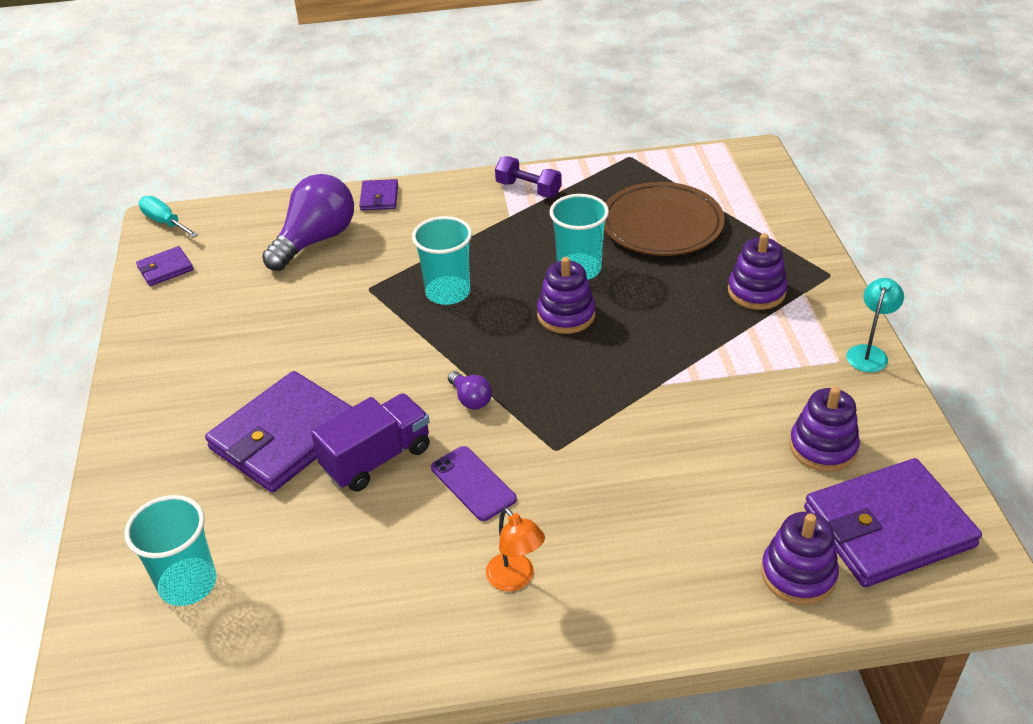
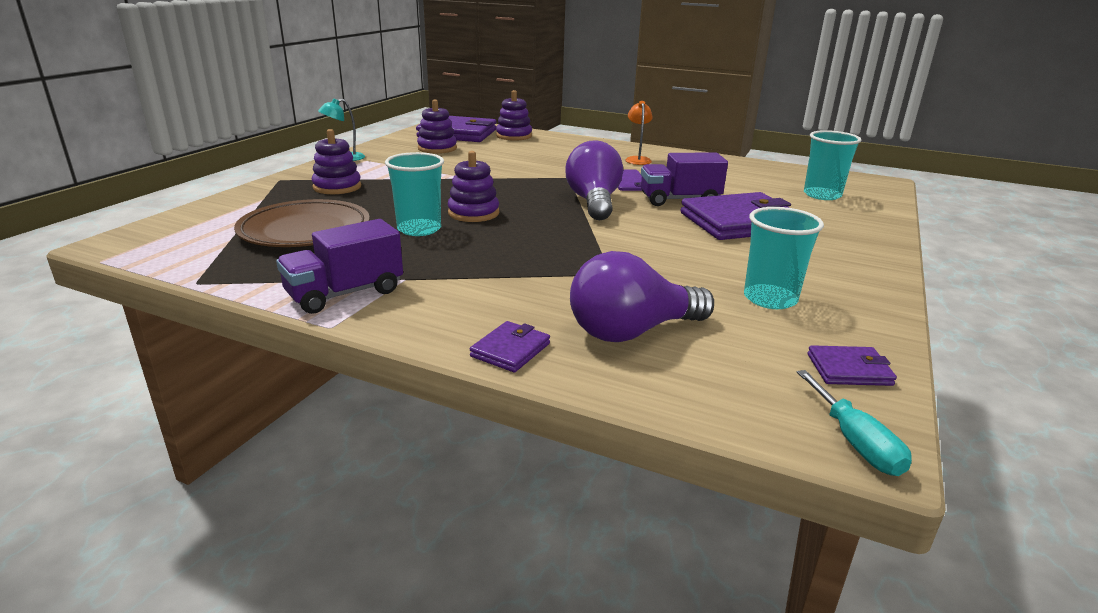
camera: 150 degrees left, 15 degrees down
turquoise cup [412,216,472,305] -> turquoise cup moved to [744,207,824,309]
purple light bulb [448,371,492,410] -> purple light bulb [565,140,623,220], size x2.19
purple dumbbell [495,156,562,198] -> purple truck [276,219,403,314]

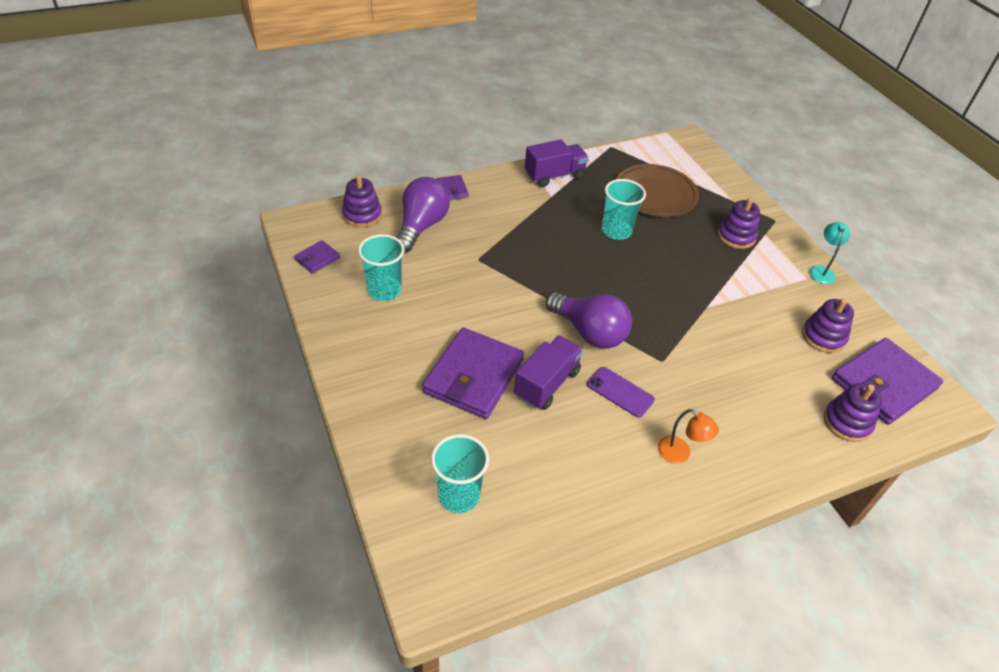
camera: 130 degrees right, 20 degrees up
purple truck [276,219,403,314] -> purple truck turned 60 degrees clockwise [525,140,589,187]
purple stacking toy [448,151,499,222] -> purple stacking toy moved to [342,175,382,227]
turquoise screwdriver [797,370,912,476] -> none

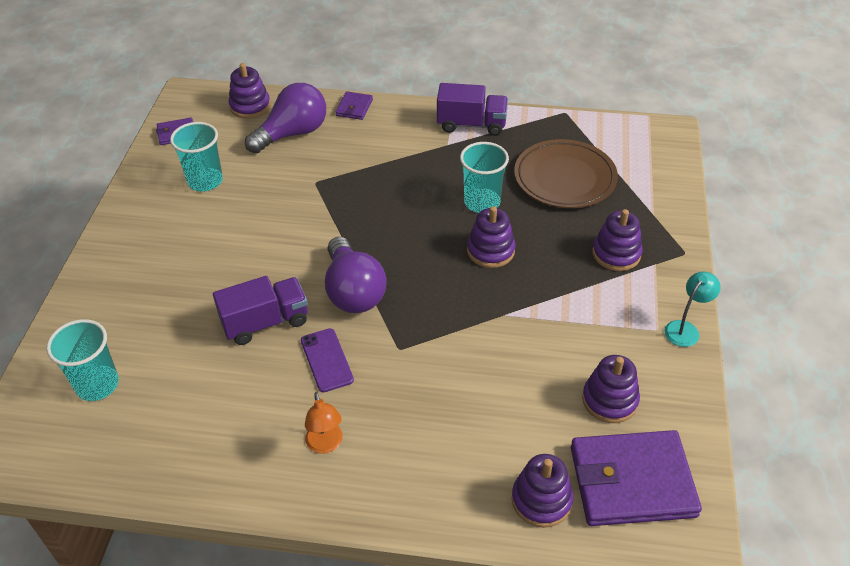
camera: 35 degrees right, 0 degrees up
purple wallet [422,328,524,419] -> none
none -> purple stacking toy [467,206,515,268]

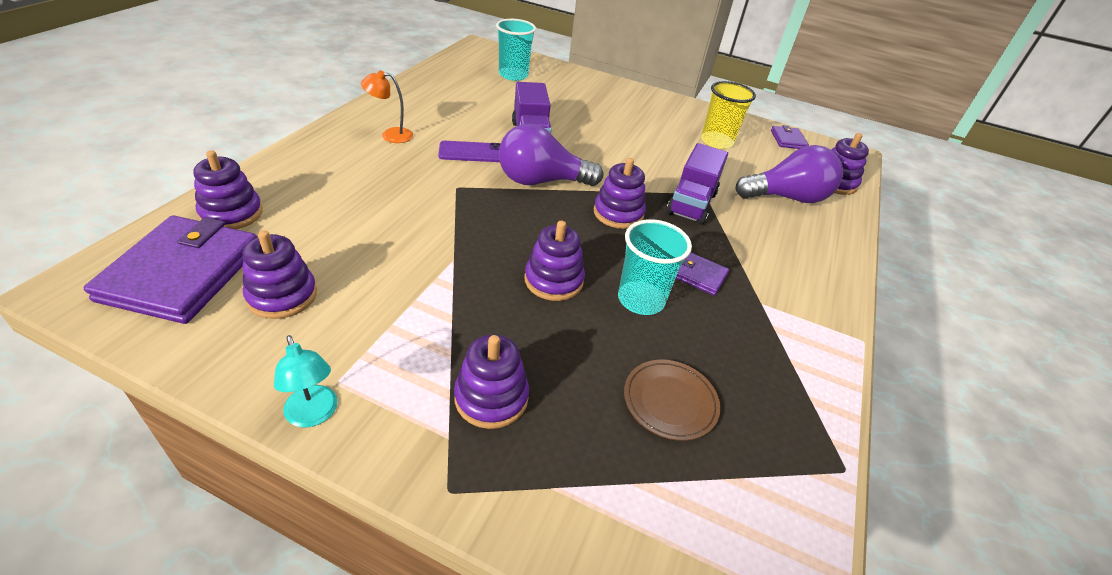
camera: 100 degrees right, 5 degrees down
turquoise cup [170,122,223,191] -> yellow cup [701,81,756,149]
purple light bulb [245,83,326,153] -> purple light bulb turned 75 degrees counterclockwise [735,145,843,203]
purple wallet [335,91,373,120] -> purple wallet moved to [676,253,729,296]
purple truck [437,83,508,136] -> purple truck moved to [666,143,728,225]
brown plate [514,139,618,208] -> brown plate [624,359,721,441], size x0.59
none -> purple stacking toy [594,158,646,229]

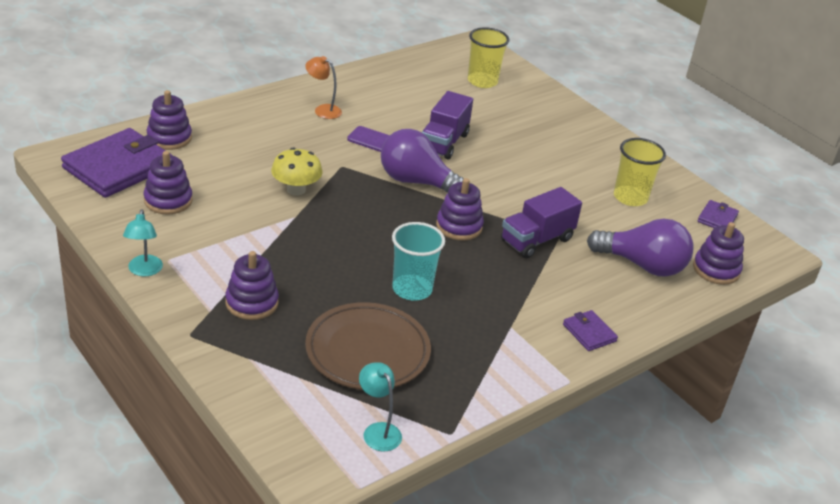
camera: 30 degrees right, 5 degrees down
turquoise cup [496,19,536,81] -> yellow cup [468,27,509,88]
purple stacking toy [524,221,585,301] -> none
brown plate [624,359,721,441] -> brown plate [305,302,431,390], size x1.70
purple wallet [676,253,729,296] -> purple wallet moved to [563,310,618,351]
none -> yellow mushroom [271,148,322,196]
none -> turquoise lamp [359,362,402,452]

